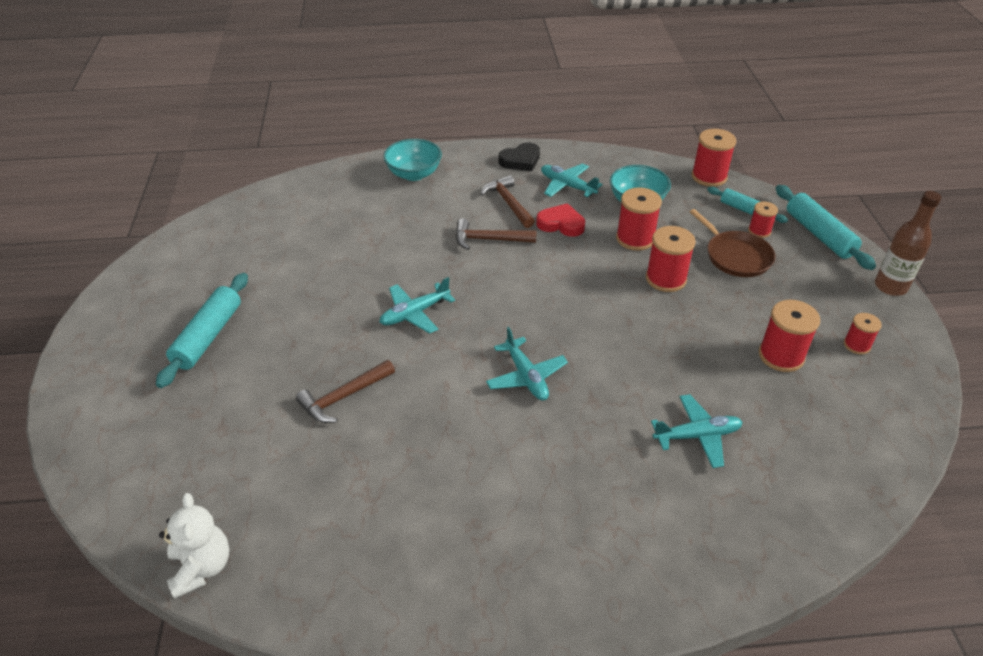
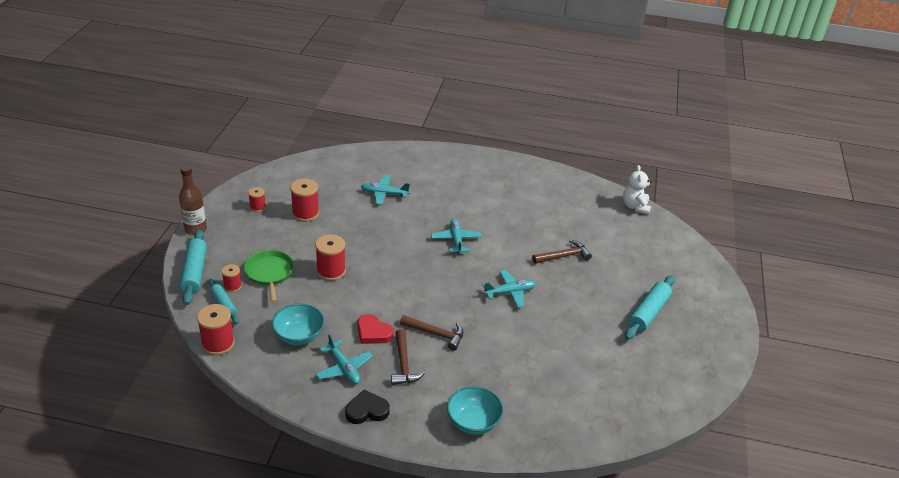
camera: 165 degrees left, 5 degrees down
red spool [616,187,662,251] -> none
brown pan [690,209,775,277] -> green pan [244,250,294,302]

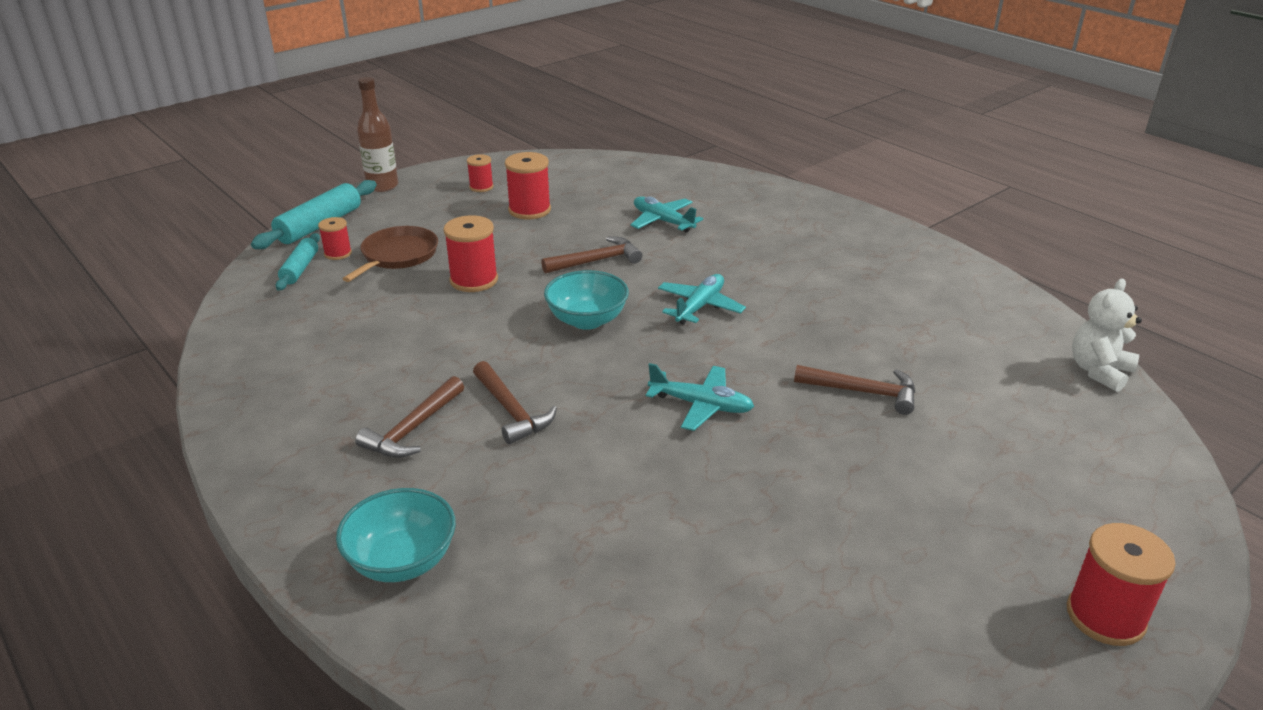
camera: 40 degrees right, 5 degrees down
red spool [197,304,235,355] -> red spool moved to [1067,523,1176,646]
green pan [244,250,294,302] -> brown pan [343,226,438,282]
turquoise bowl [272,304,325,345] -> turquoise bowl moved to [544,270,629,330]
turquoise plane [316,334,373,384] -> none
black heart [345,389,390,424] -> none
red heart [358,314,394,344] -> none
turquoise rolling pin [625,275,675,340] -> none
none -> brown hammer [541,237,642,274]

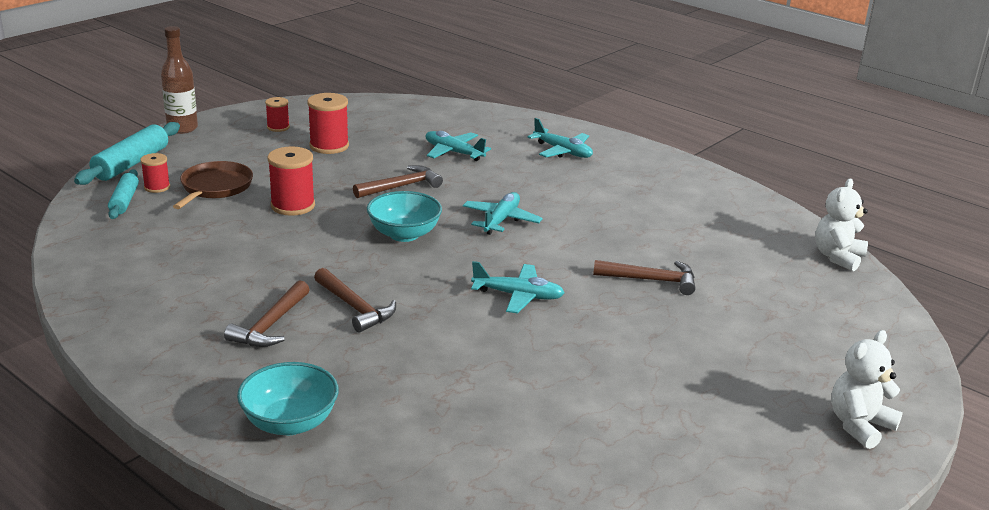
camera: 10 degrees left, 5 degrees down
red spool [1067,523,1176,646] -> white teddy bear [831,330,903,449]
none -> turquoise plane [527,118,593,158]

